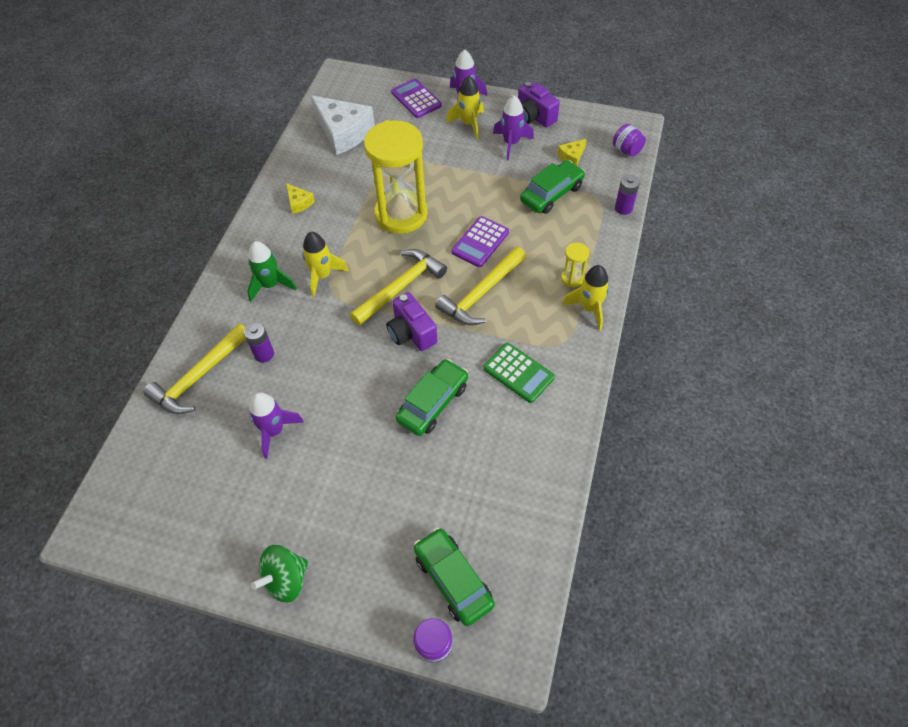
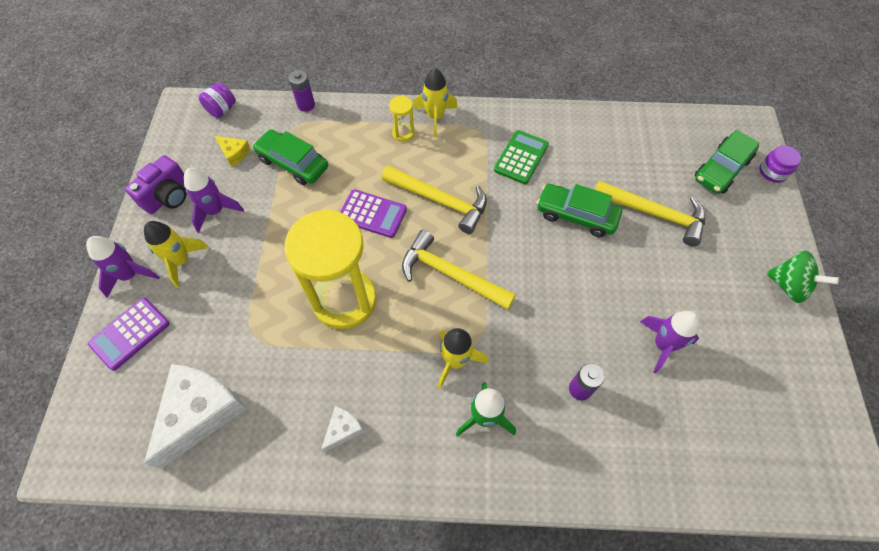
camera: 105 degrees left, 5 degrees up
yellow hammer [143,324,246,414] -> yellow hammer moved to [595,180,705,246]
yellow cheese [286,183,315,214] -> white cheese [321,406,364,452]
purple camera [386,292,437,351] -> none

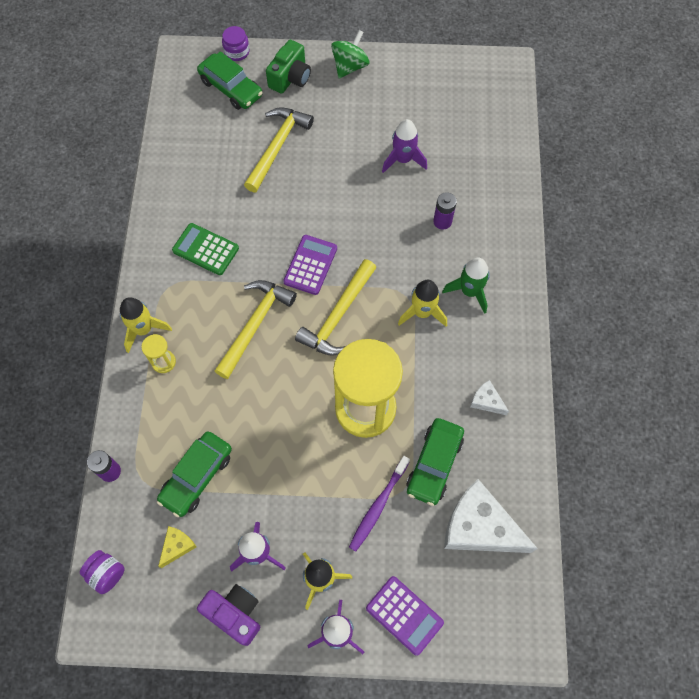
camera: 90 degrees left, 5 degrees up
purple calculator [340,189,407,238] -> purple calculator moved to [283,235,337,295]
green car [537,184,622,237] -> green car moved to [406,418,464,506]
none -> green camera [266,40,311,94]
none -> purple toothbrush [349,456,410,552]

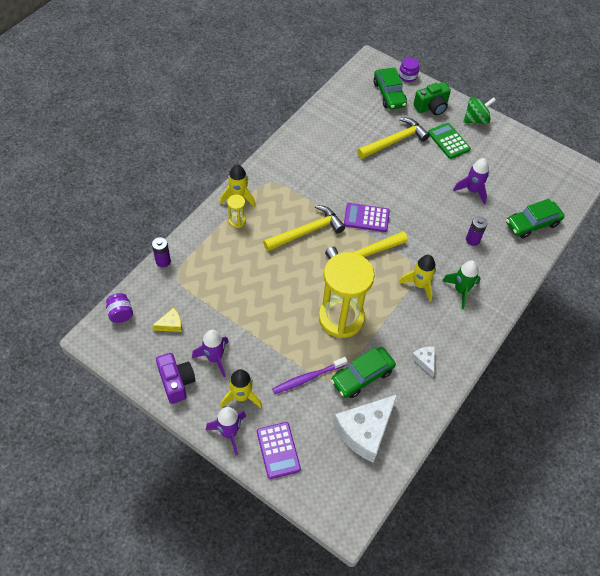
camera: 30 degrees right, 10 degrees down
green car [157,431,232,517] -> green car moved to [506,199,565,239]
green calculator [172,223,239,275] -> green calculator moved to [428,123,471,159]
purple calculator [283,235,337,295] -> purple calculator turned 135 degrees counterclockwise [344,203,390,232]
white cheese [444,479,538,553] -> white cheese turned 105 degrees counterclockwise [333,394,398,463]

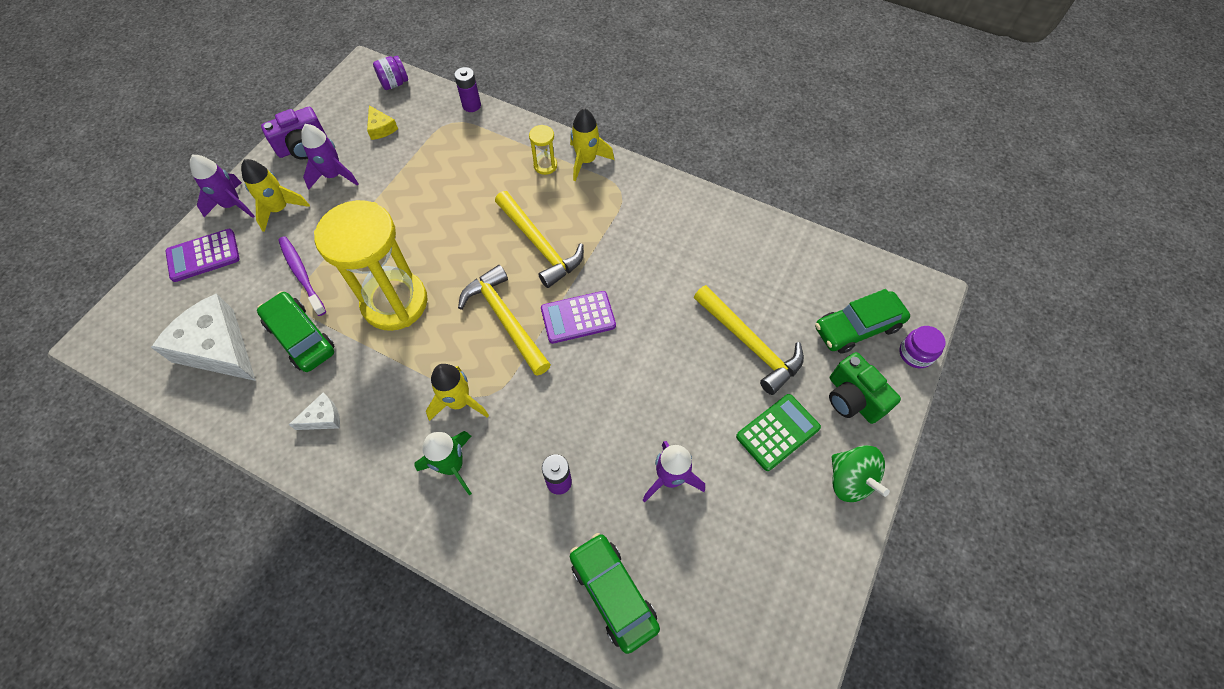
camera: 85 degrees right, 5 degrees up
purple calculator [344,203,390,232] -> purple calculator turned 105 degrees counterclockwise [541,291,616,344]

